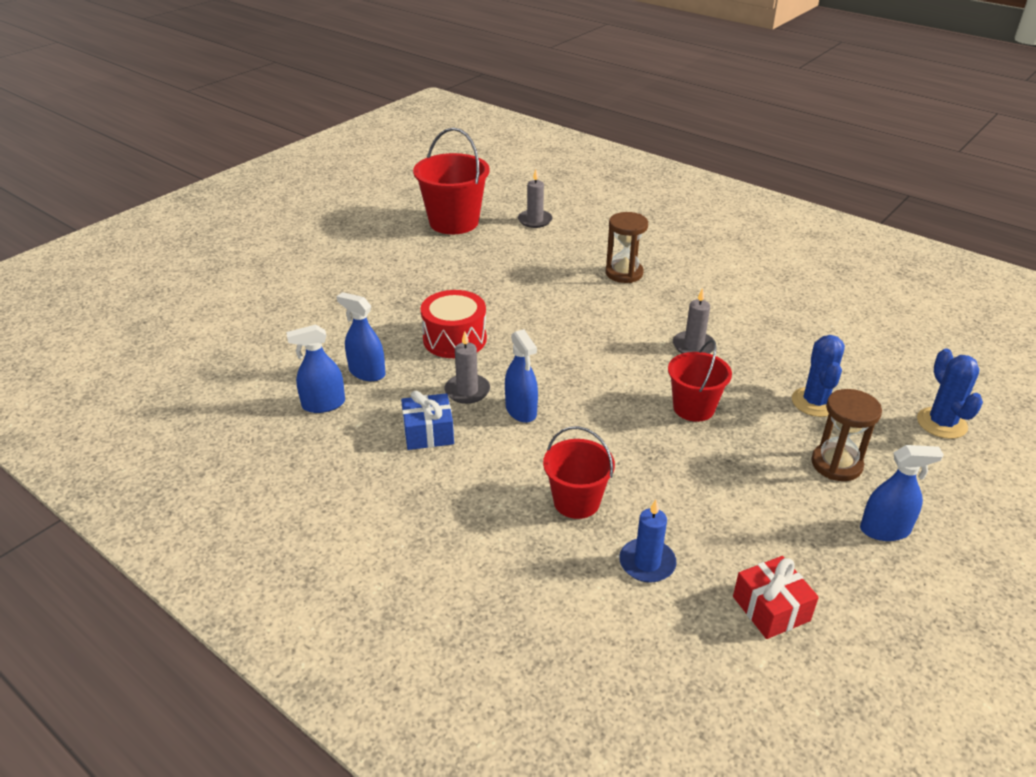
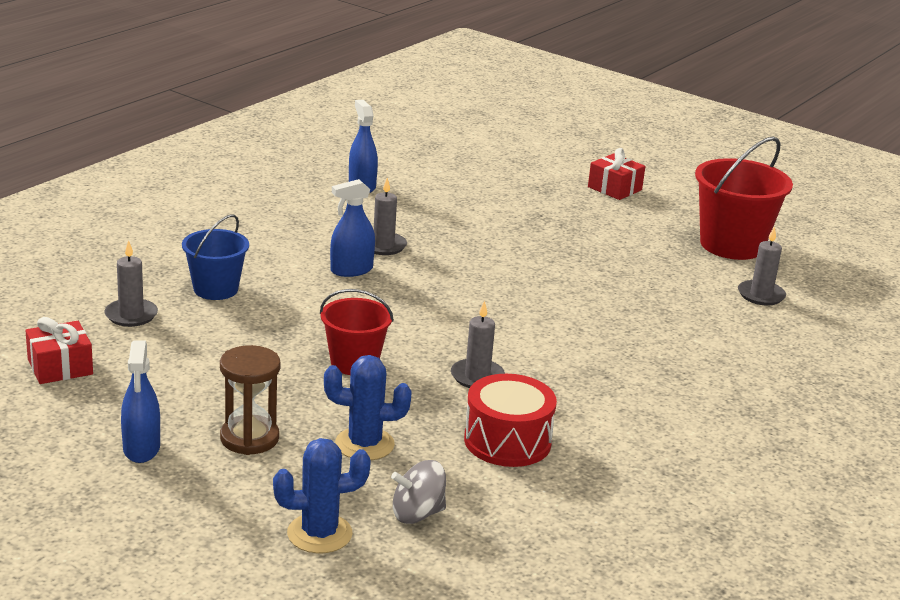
camera: 85 degrees right, 10 degrees down
blue spray bottle [337,292,386,381] -> none
blue gift [401,391,454,450] -> none
red drum [421,290,487,358] -> red drum moved to [464,374,557,467]
red bucket [543,426,615,519] -> blue bucket [182,214,249,300]
brown hourglass [606,212,648,283] -> none
blue candle [619,500,677,583] -> grey candle [104,240,158,327]
none -> grey spinning top [391,460,446,524]
none -> red gift [588,148,645,200]

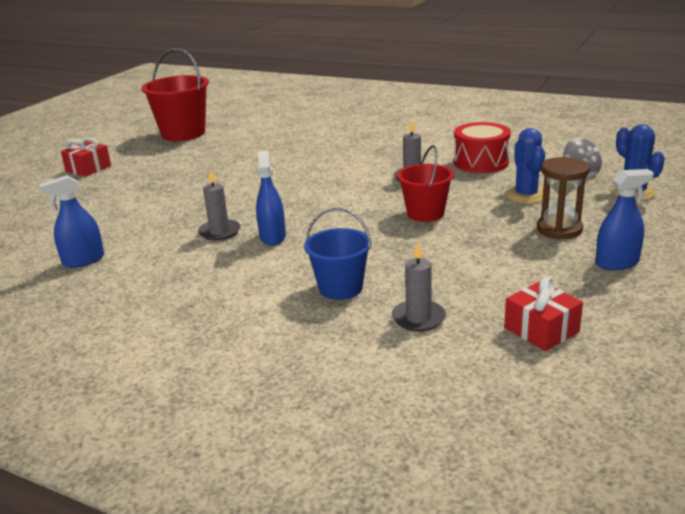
camera: 95 degrees left, 0 degrees up
blue spray bottle [330,179,375,277] -> blue spray bottle turned 150 degrees counterclockwise [256,150,286,246]
grey candle [738,226,786,306] -> none

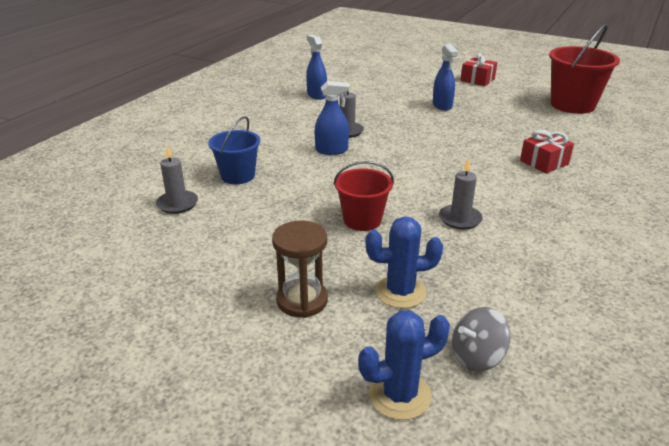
camera: 90 degrees right, 5 degrees up
red drum [454,122,511,173] -> none
red gift [504,276,583,351] -> red gift moved to [520,129,574,173]
blue spray bottle [595,169,654,270] -> blue spray bottle moved to [433,44,458,111]

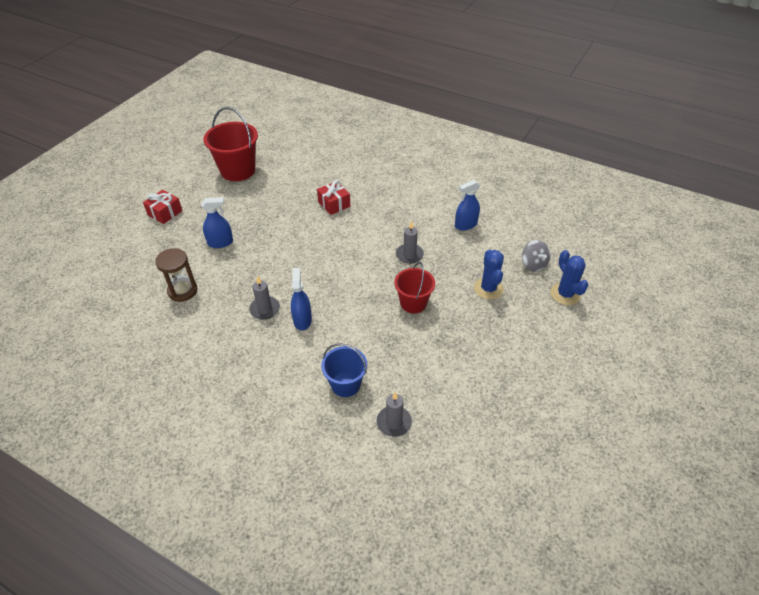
camera: 90 degrees left, 15 degrees up
brown hourglass [272,221,328,318] -> brown hourglass moved to [155,248,198,302]
blue spray bottle [306,35,327,100] -> blue spray bottle moved to [455,180,480,231]

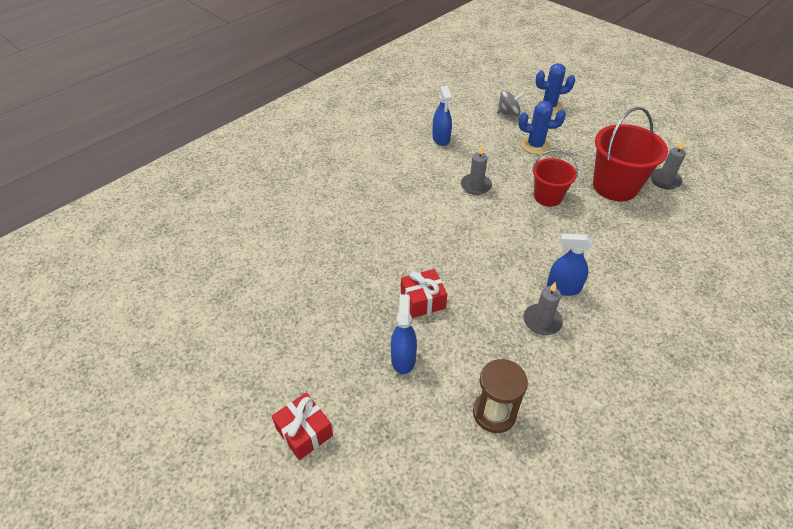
camera: 75 degrees left, 0 degrees up
red bucket [203,107,258,181] -> red bucket moved to [593,107,668,201]
red gift [317,180,350,215] -> red gift moved to [401,269,447,318]
blue bucket [321,343,367,397] -> none
grey candle [376,392,412,437] -> grey candle moved to [650,140,686,190]

